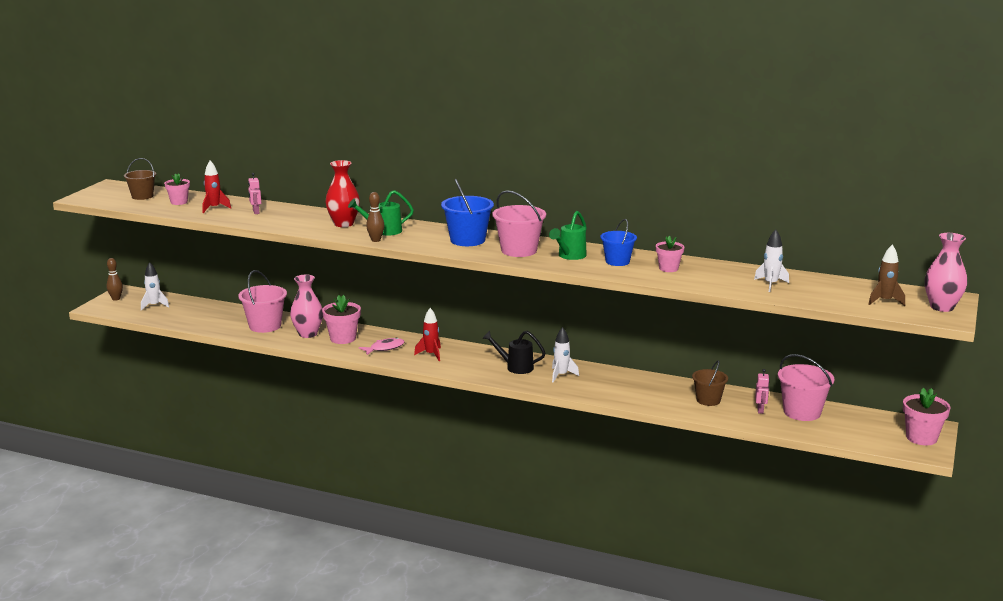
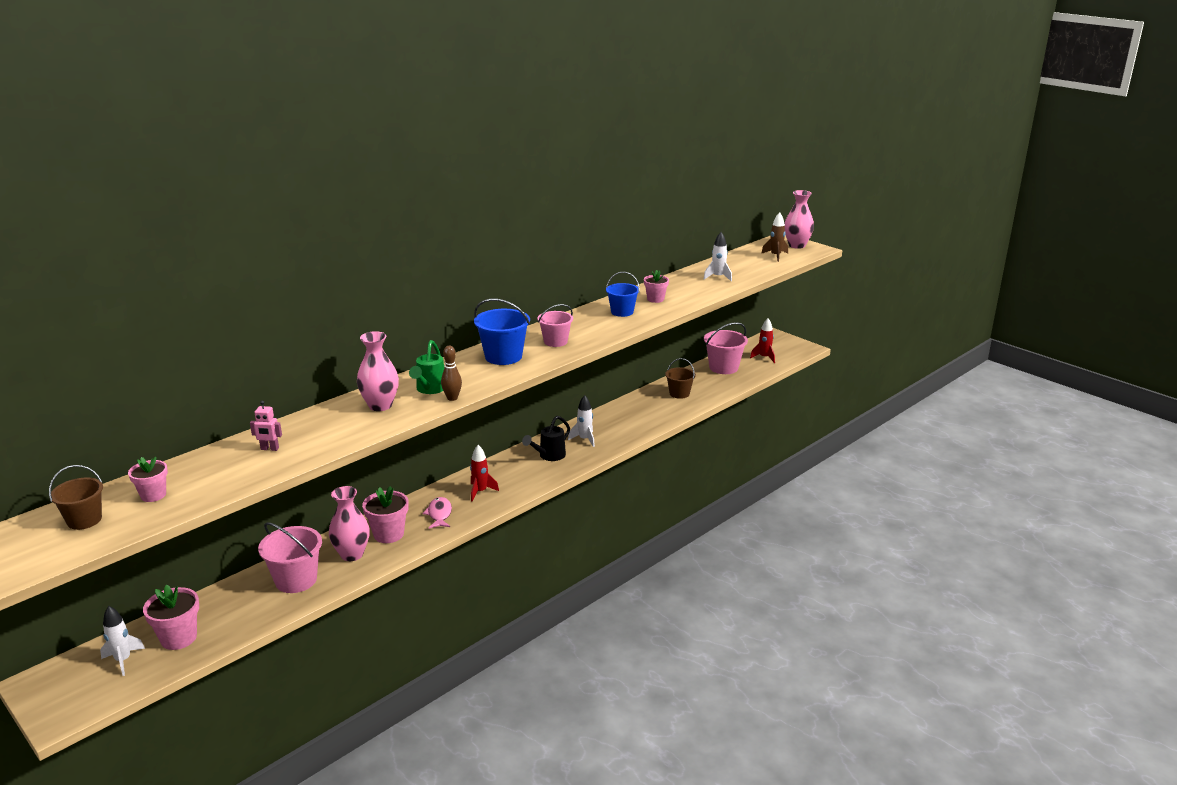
camera: 65 degrees left, 5 degrees up
brown bowling pin [106,258,123,301] -> none
red rocket [202,161,231,213] -> red rocket moved to [750,318,775,363]
red vase [325,160,360,227] -> pink vase [357,331,399,411]
pink bucket [492,190,546,257] -> pink bucket [537,304,573,347], size x0.66
green watering can [549,211,587,260] -> none
pink robot [755,369,770,414] -> none
pink flower pot [903,388,951,445] -> pink flower pot moved to [143,585,199,650]

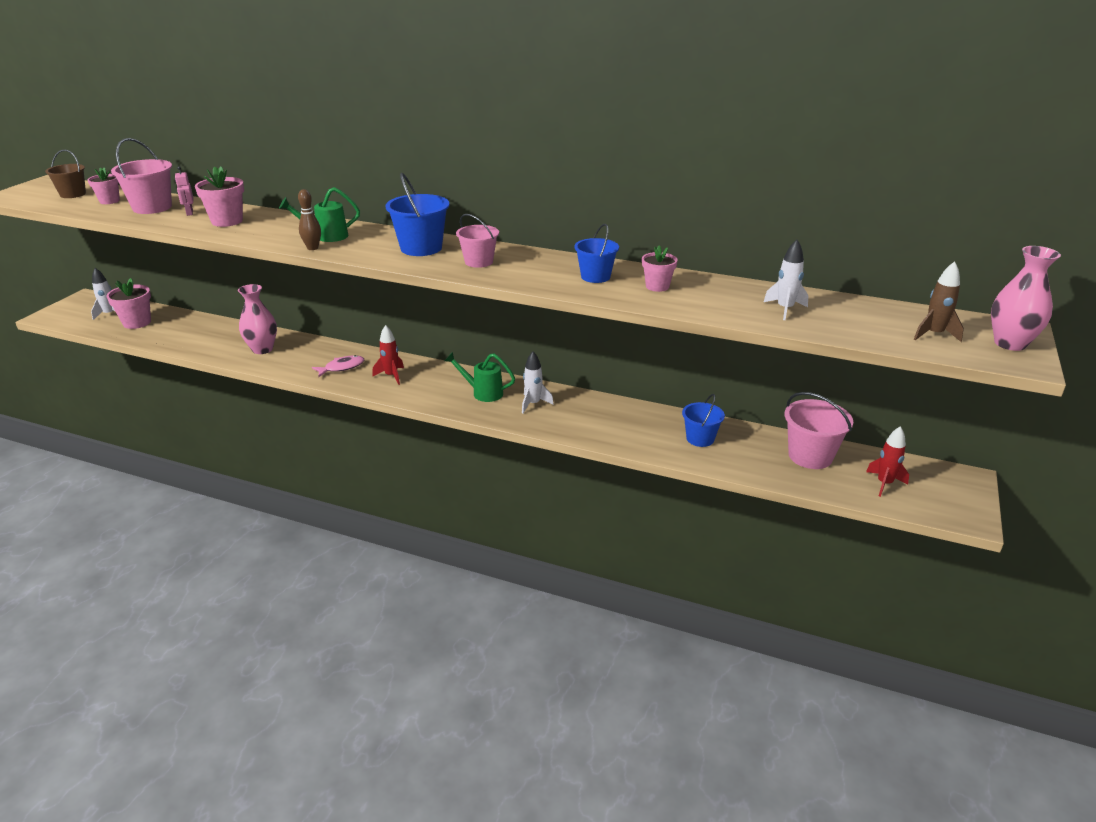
camera: 65 degrees right, 5 degrees up
pink bucket [258,522,322,593] -> pink bucket moved to [111,138,172,214]
pink vase [357,331,399,411] -> none
pink flower pot [362,486,408,543] -> pink flower pot moved to [195,166,244,227]
black watering can [522,416,570,461] -> green watering can [445,352,515,402]
brown bucket [665,358,696,399] -> blue bucket [682,394,725,447]

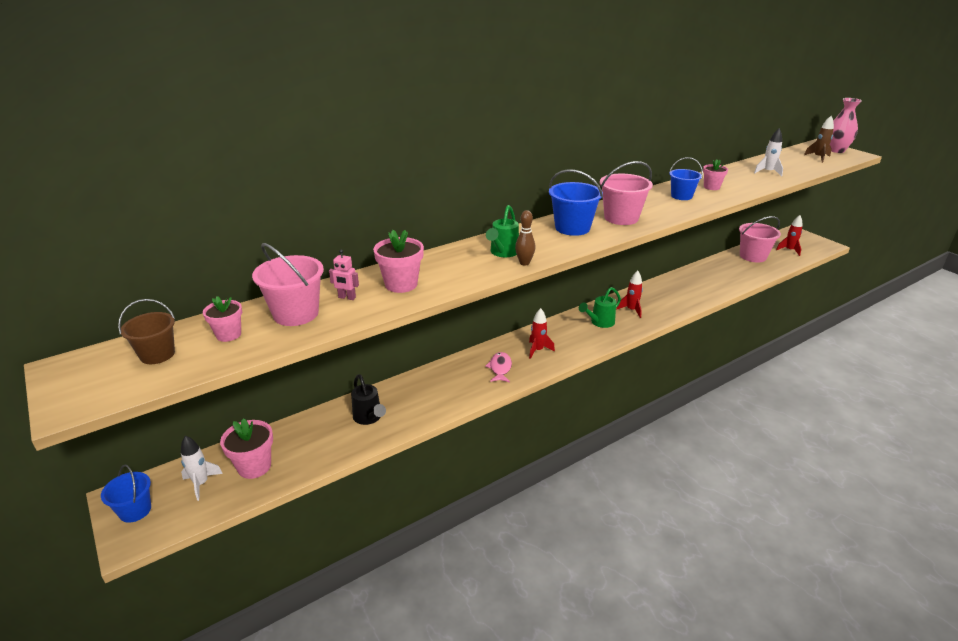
camera: 55 degrees left, 0 degrees up
pink vase [238,284,277,354] -> none
pink bucket [456,214,499,268] -> pink bucket [600,161,653,225], size x1.51
white rocket [522,352,554,413] -> red rocket [616,271,643,318]
blue bucket [682,394,725,447] -> blue bucket moved to [101,464,151,523]
none -> black watering can [351,374,386,425]

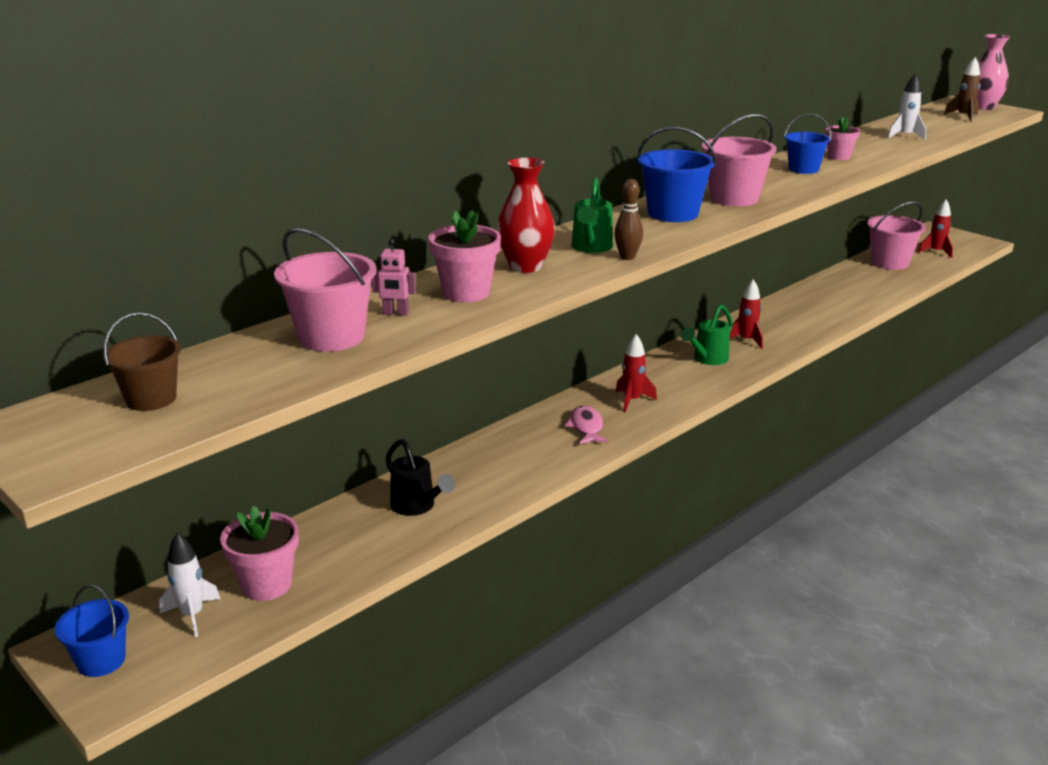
camera: 10 degrees left, 5 degrees down
pink flower pot [203,296,242,342] -> none
none -> red vase [497,157,555,273]

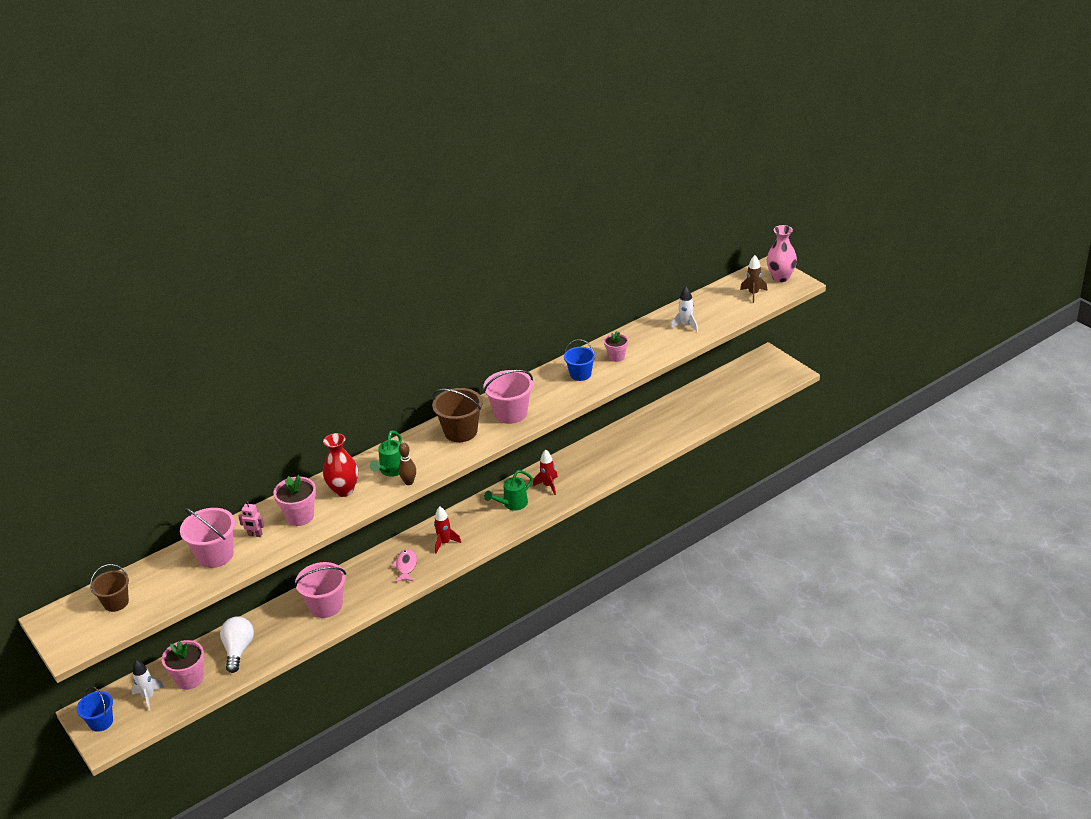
camera: 10 degrees right, 10 degrees up
black watering can [386,439,455,516] -> none
blue bucket [637,127,717,222] -> brown bucket [432,388,483,442]
pink bucket [867,201,926,270] -> pink bucket moved to [295,562,346,618]
red rocket [918,200,953,258] -> none
none -> white light bulb [220,616,254,673]

